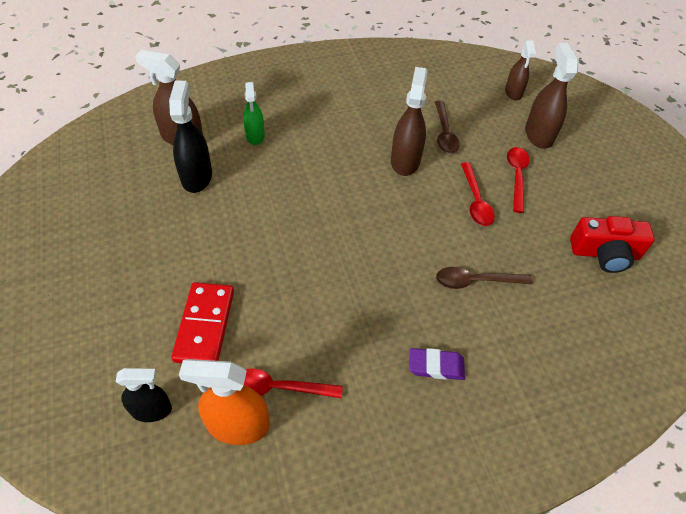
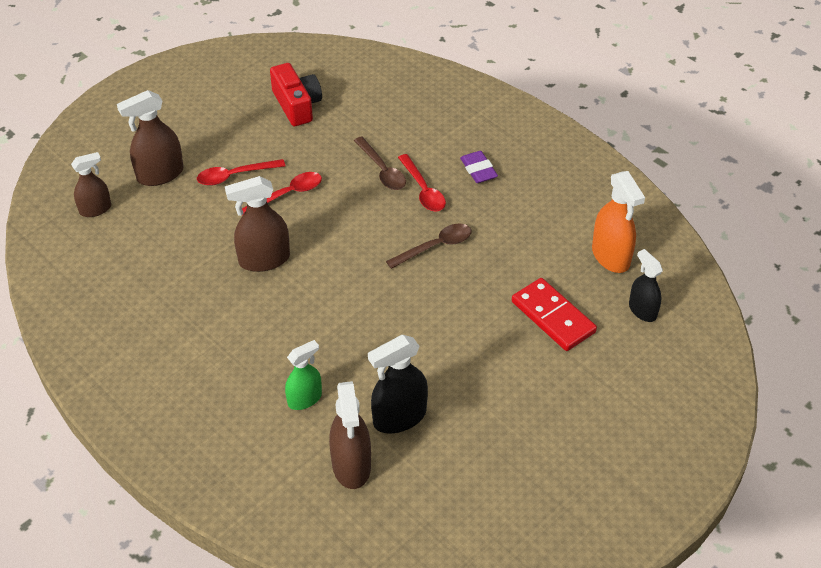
camera: 115 degrees left, 5 degrees down
red domino [171,282,234,363] -> red domino turned 75 degrees clockwise [512,278,597,351]
red spoon [244,369,343,398] -> red spoon moved to [398,154,446,212]
brown spoon [435,101,460,153] -> brown spoon moved to [386,223,472,269]

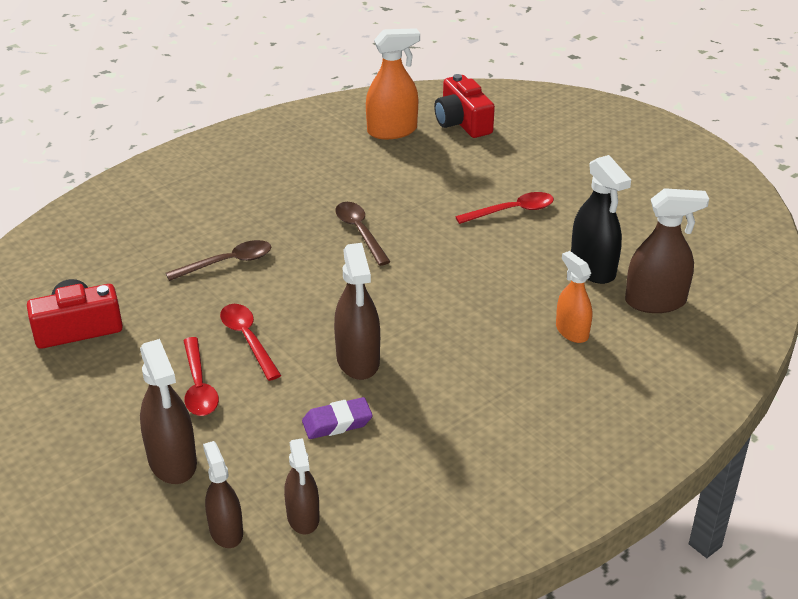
camera: 85 degrees left, 10 degrees down
green spray bottle [285,340,322,410] -> orange spray bottle [556,251,592,343]
red spoon [398,154,446,212] -> red spoon moved to [455,192,554,224]
purple eraser [460,151,498,183] -> purple eraser moved to [302,397,373,439]
red domino [512,278,597,351] -> none
black spray bottle [629,249,663,322] -> red camera [434,74,495,138]
none -> brown spray bottle [284,438,320,534]

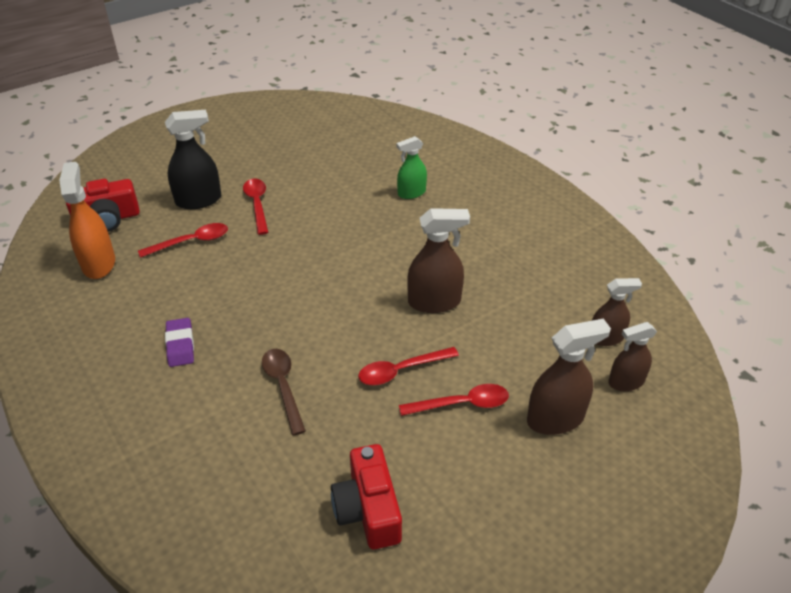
camera: 85 degrees left, 5 degrees up
purple eraser [302,397,373,439] -> purple eraser moved to [165,318,194,367]
brown spoon [335,202,391,266] -> none
orange spray bottle [556,251,592,343] -> green spray bottle [397,136,427,199]
black spray bottle [571,155,631,284] -> black spray bottle moved to [165,110,221,209]
brown spray bottle [625,188,709,313] -> none
none -> red spoon [138,223,228,258]

